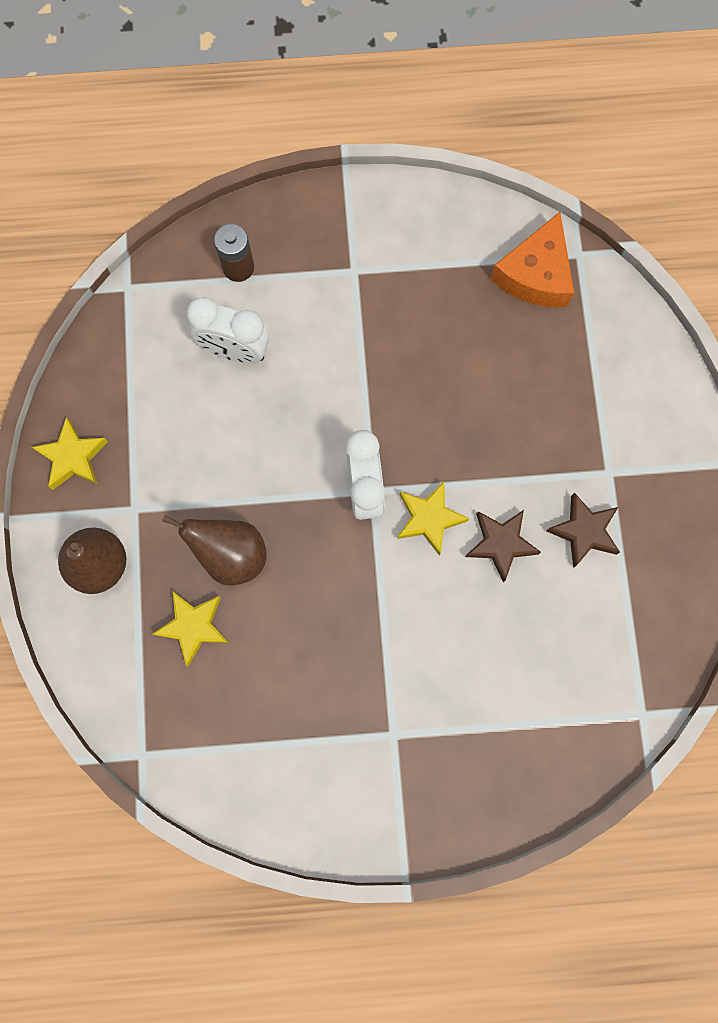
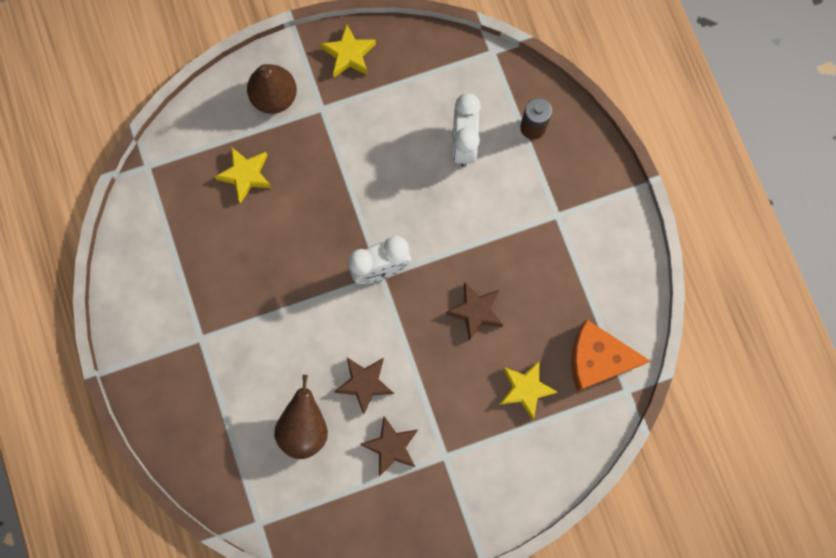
camera: 75 degrees right, 0 degrees up
brown pear [162,515,267,586] -> brown pear moved to [274,375,328,459]
yellow star [397,481,469,556] -> yellow star moved to [499,361,558,420]
none -> brown star [446,282,503,341]

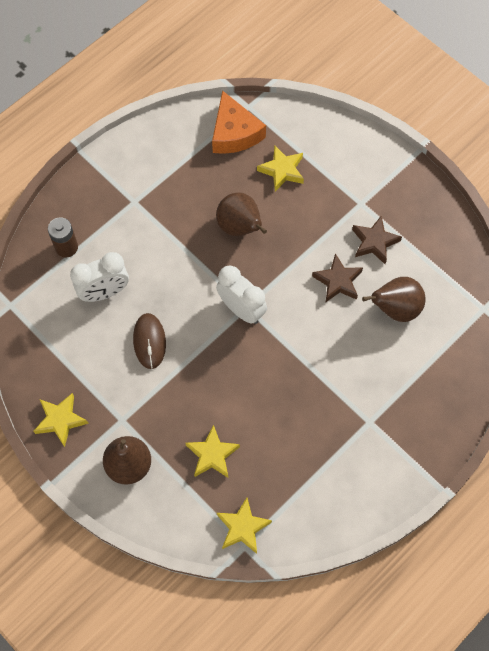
camera: 115 degrees left, 10 degrees down
brown star [446,282,503,341] -> brown pear [216,192,267,236]
none -> brown mouse [133,313,166,369]
none -> yellow star [217,497,272,554]

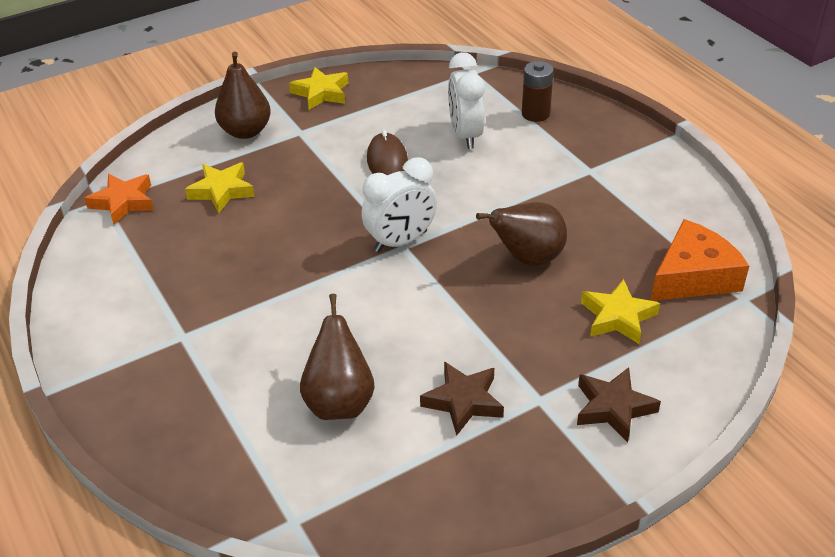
camera: 105 degrees right, 25 degrees down
brown mouse [133,313,166,369] -> brown mouse turned 75 degrees clockwise [367,130,408,175]
orange cheese [212,90,266,154] -> orange cheese turned 150 degrees clockwise [651,219,749,301]
yellow star [217,497,272,554] -> orange star [84,174,154,225]
brown star [312,253,363,302] -> brown star moved to [577,367,661,443]

